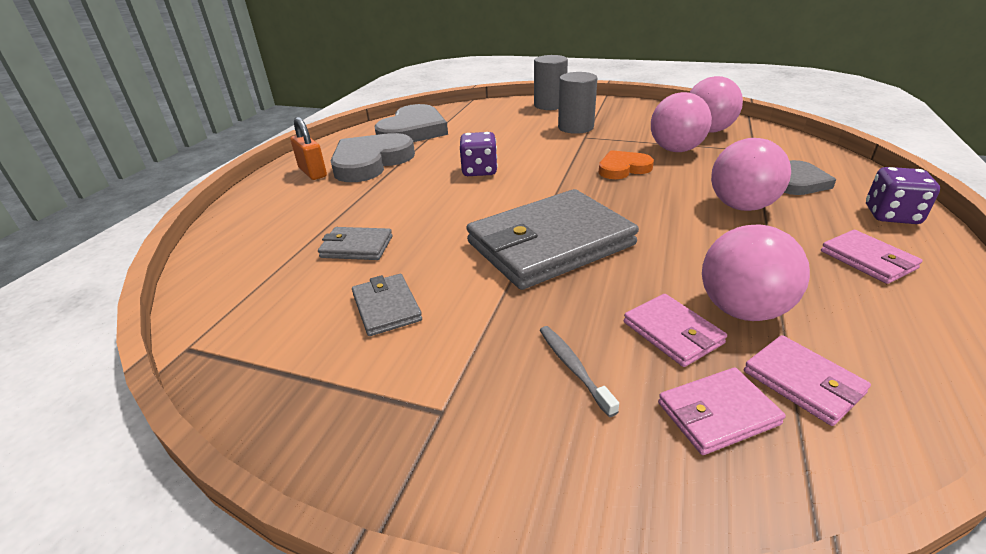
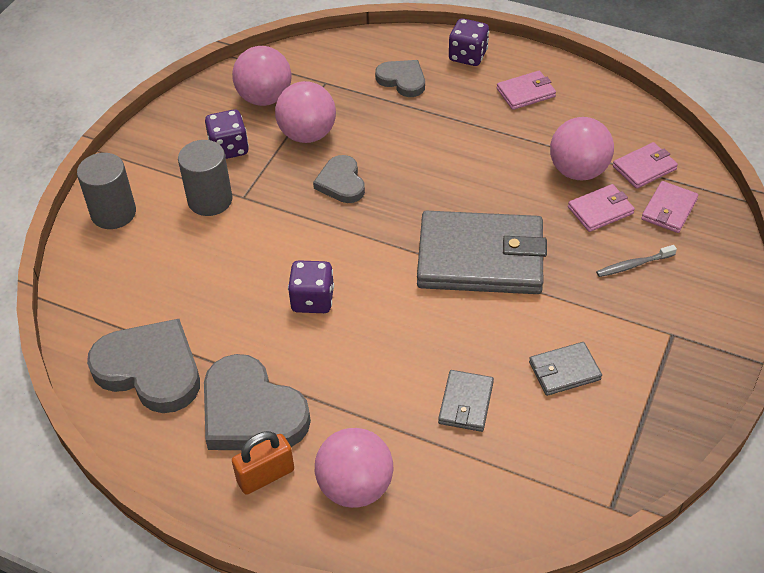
camera: 85 degrees left, 15 degrees up
grey wallet [466,189,639,290] -> grey wallet turned 60 degrees counterclockwise [417,211,547,294]
orange heart [599,150,654,179] -> grey heart [313,155,365,203]
pink wallet [658,367,786,455] -> pink wallet turned 45 degrees clockwise [641,181,698,233]
pink ball [711,138,791,211] -> pink ball moved to [315,428,393,508]
none -> purple dice [205,109,249,159]

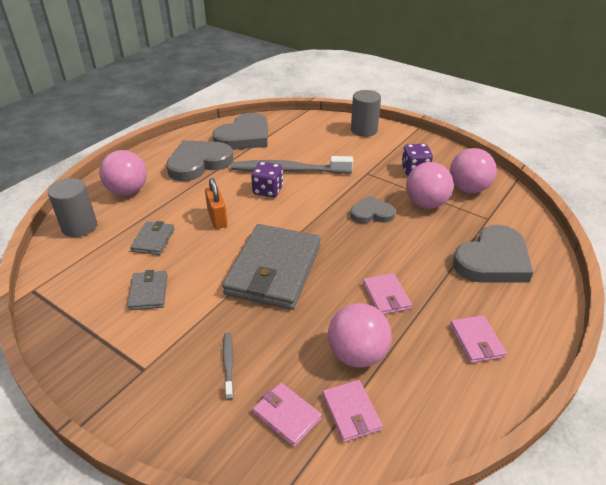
camera: 100 degrees right, 10 degrees down
grey cylinder [178,140,233,216] -> grey cylinder moved to [48,178,97,237]
orange padlock [232,431,294,495] -> orange padlock moved to [205,178,227,229]
grey heart [375,60,425,97] -> grey heart [453,225,533,282], size x1.74
grey wallet [438,370,494,432] -> grey wallet turned 75 degrees clockwise [130,221,175,255]
purple dice [449,18,489,66] -> none
pink wallet [568,184,635,232] -> pink wallet moved to [363,273,412,315]
none -> grey toothbrush [231,156,353,174]

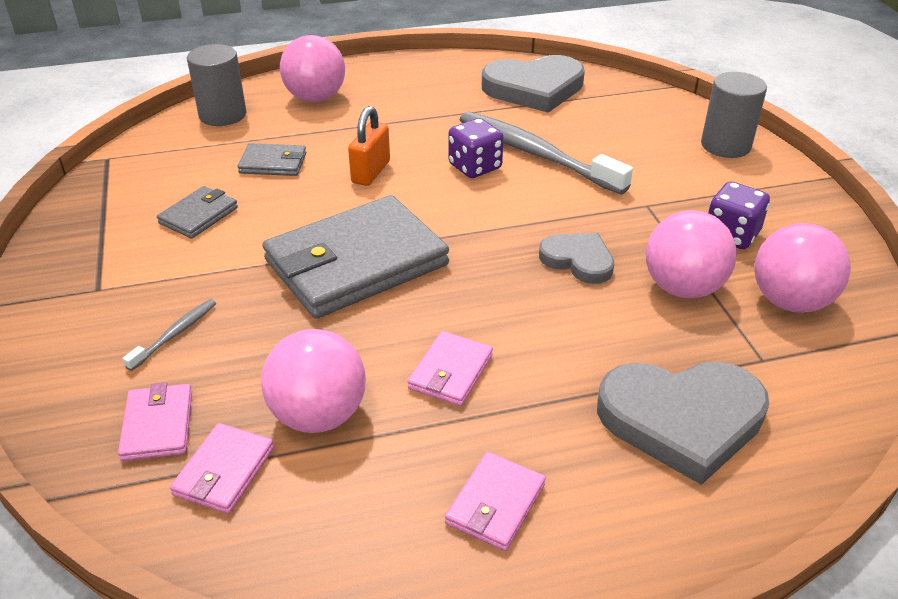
camera: 40 degrees right, 0 degrees up
grey wallet [130,221,175,255] -> grey wallet turned 45 degrees clockwise [237,143,306,176]
grey heart [166,140,233,181] -> none

